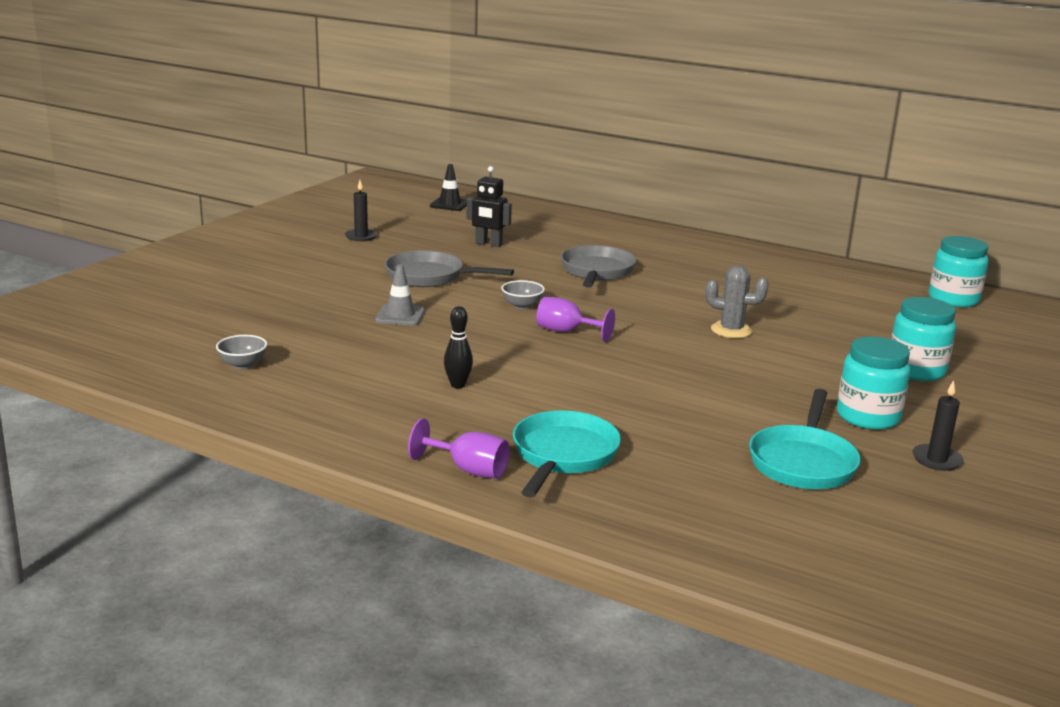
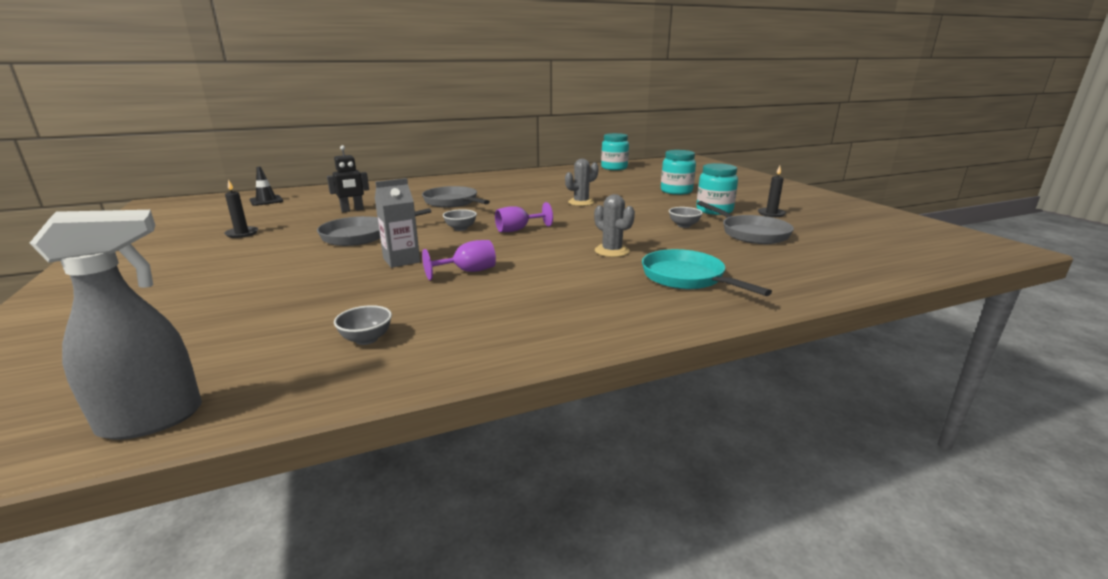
camera: 50 degrees left, 0 degrees up
grey traffic cone [375,264,425,326] -> grey carton [375,178,420,268]
purple goblet [408,418,510,479] -> purple goblet moved to [422,240,496,280]
black bowling pin [444,306,473,388] -> none
turquoise pan [749,389,861,489] -> grey pan [697,201,794,244]
none -> grey spray bottle [30,210,202,440]
none -> grey cactus [594,194,635,257]
none -> grey bowl [669,207,703,228]

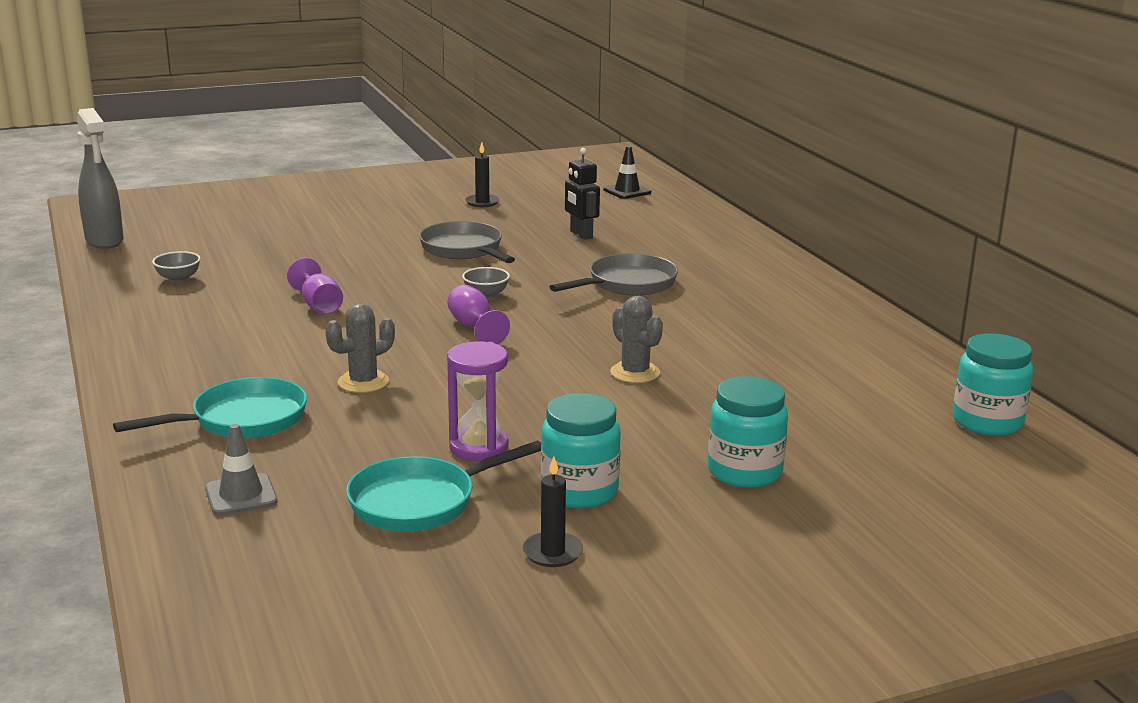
camera: 90 degrees right, 0 degrees up
grey carton [375,178,420,268] -> none
grey bowl [669,207,703,228] -> purple hourglass [447,341,508,461]
grey pan [697,201,794,244] -> turquoise pan [346,441,541,532]
none -> grey traffic cone [205,424,278,515]

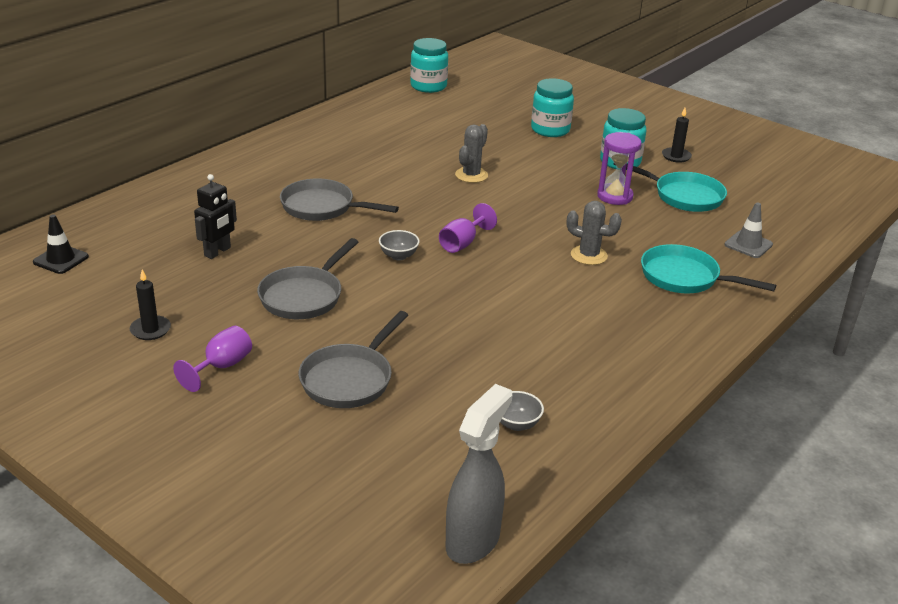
camera: 120 degrees left, 10 degrees up
purple goblet [287,258,343,315] -> purple goblet moved to [173,326,252,392]
none -> grey pan [298,311,408,408]

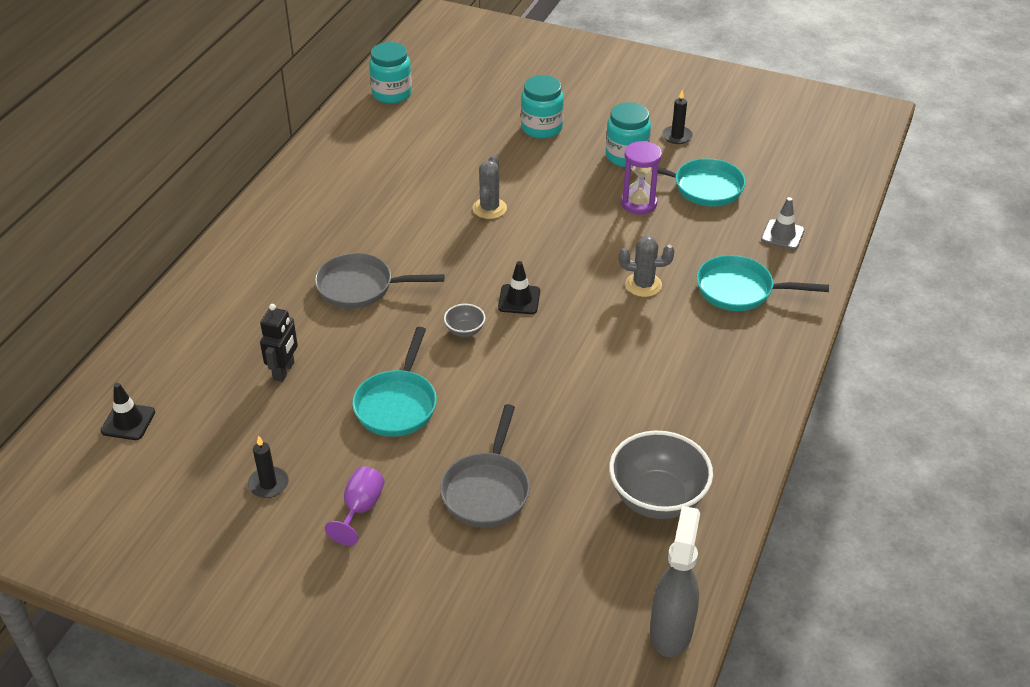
camera: 15 degrees left, 10 degrees up
grey pan [257,238,358,319] -> turquoise pan [352,327,437,437]
purple goblet [439,203,497,253] -> black traffic cone [498,261,540,314]
grey bowl [500,391,544,431] -> grey bowl [609,431,713,519], size x2.17

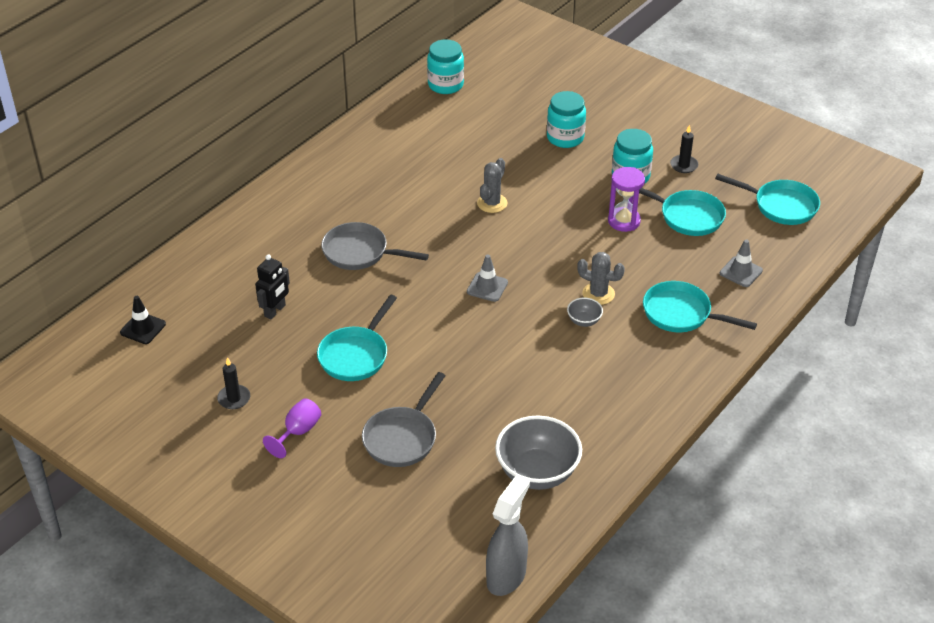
camera: 15 degrees right, 0 degrees up
grey bowl [444,304,485,337] -> grey bowl moved to [567,298,603,327]
black traffic cone [498,261,540,314] -> grey traffic cone [467,255,508,302]
none -> turquoise pan [715,174,820,225]

